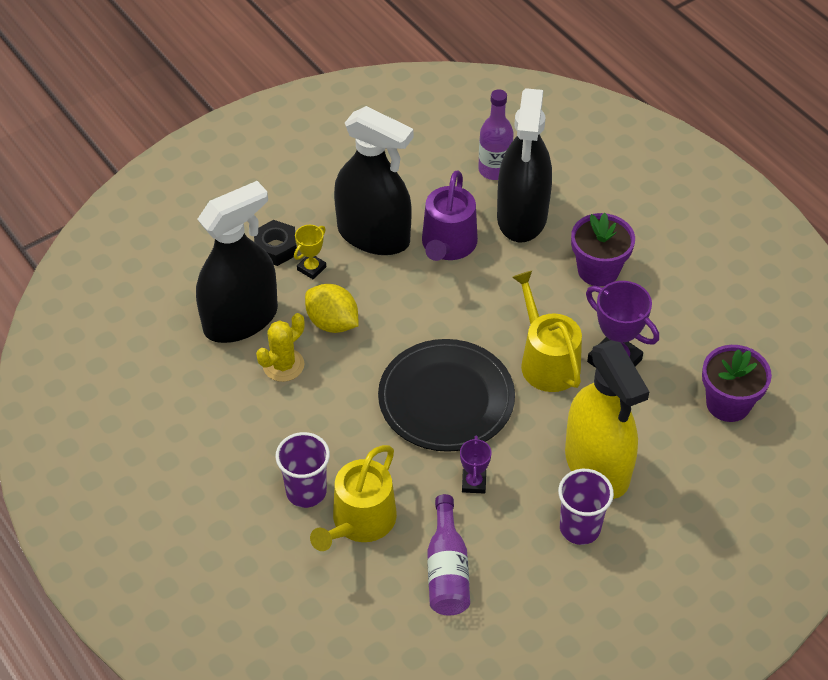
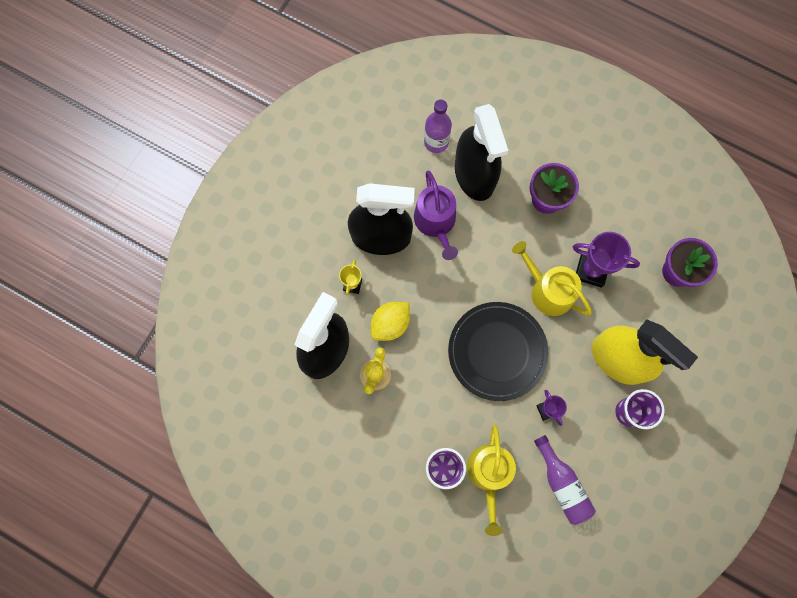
camera: 25 degrees left, 25 degrees up
black nut [254,220,297,266] -> none
yellow lemon [305,284,359,333] -> yellow lemon turned 60 degrees counterclockwise [371,302,410,341]

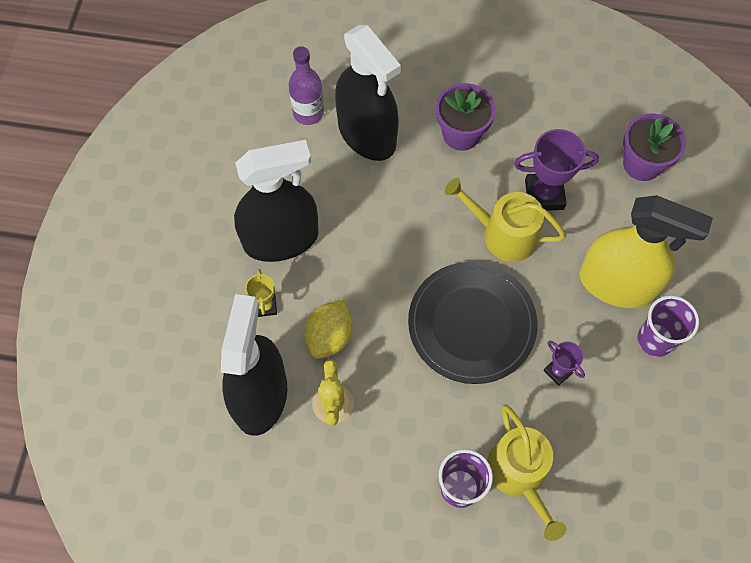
camera: 20 degrees left, 10 degrees down
purple watering can [414,171,458,260] -> none
purple bottle [534,435,596,525] -> none

